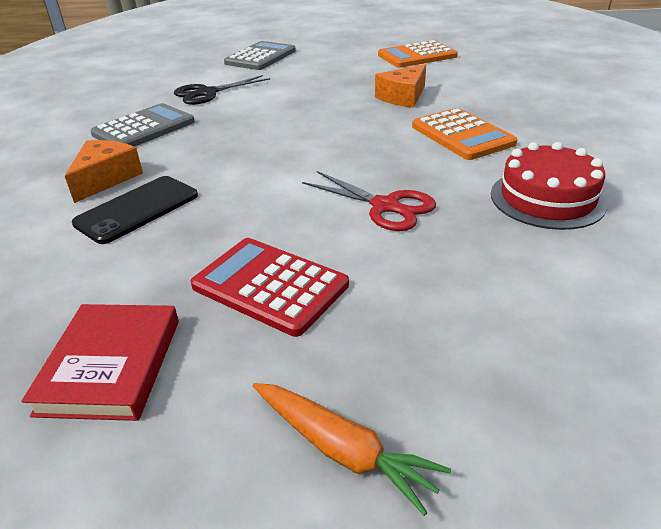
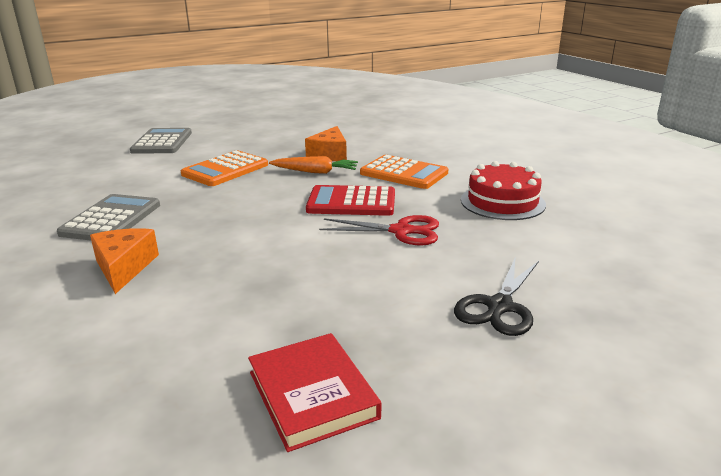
camera: 30 degrees left, 10 degrees down
black phone [72,176,198,244] -> none
black scissors [174,75,270,105] -> black scissors moved to [454,259,539,336]
red calculator [191,238,349,337] -> red calculator moved to [306,185,395,216]
orange carrot [253,383,451,516] -> orange carrot moved to [269,156,358,174]
orange calculator [378,40,458,68] -> orange calculator moved to [181,150,268,186]

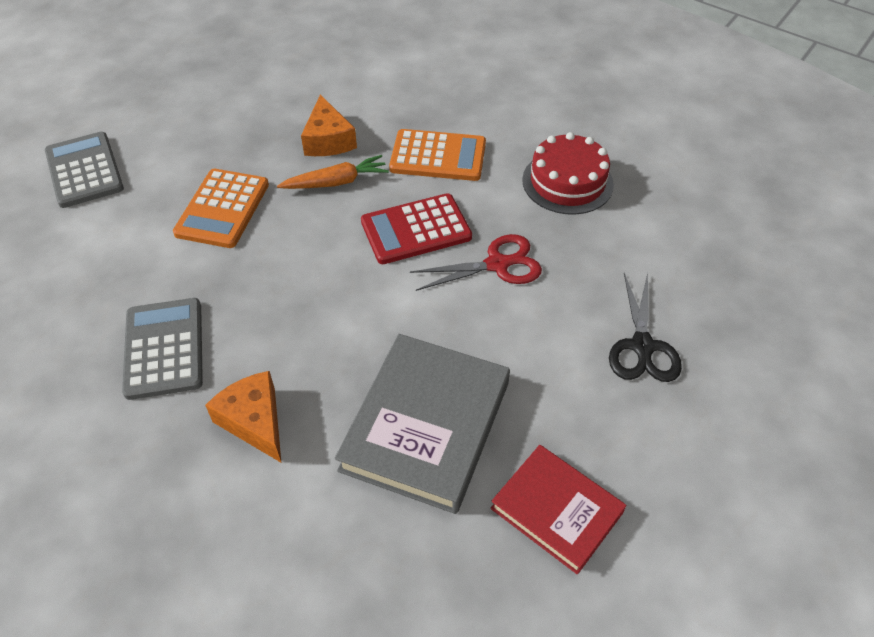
camera: 25 degrees left, 25 degrees up
none -> grey book [335,334,510,514]

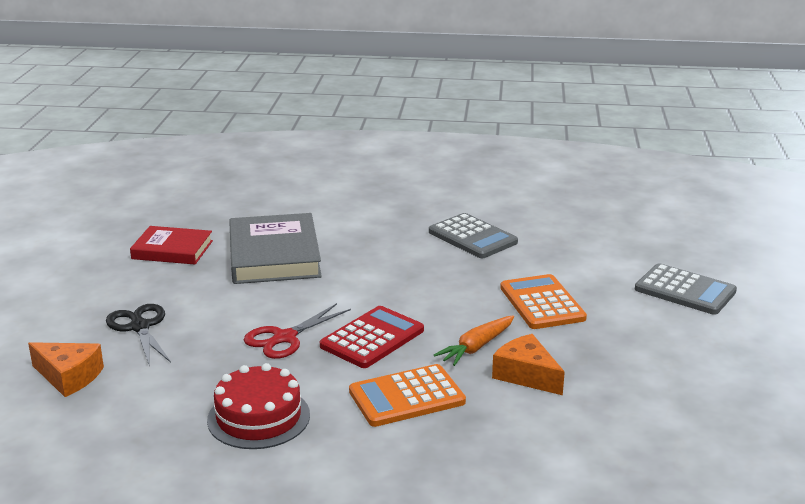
camera: 150 degrees right, 25 degrees down
orange cheese [205,371,281,462] -> orange cheese moved to [28,342,104,397]

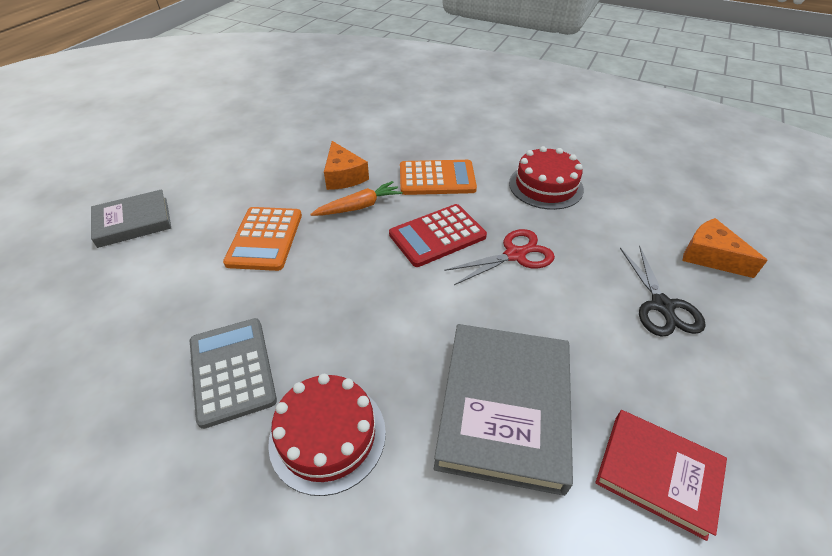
camera: 160 degrees left, 20 degrees up
grey calculator [635,263,737,315] -> grey book [91,189,171,248]
none -> red cake [268,374,386,496]

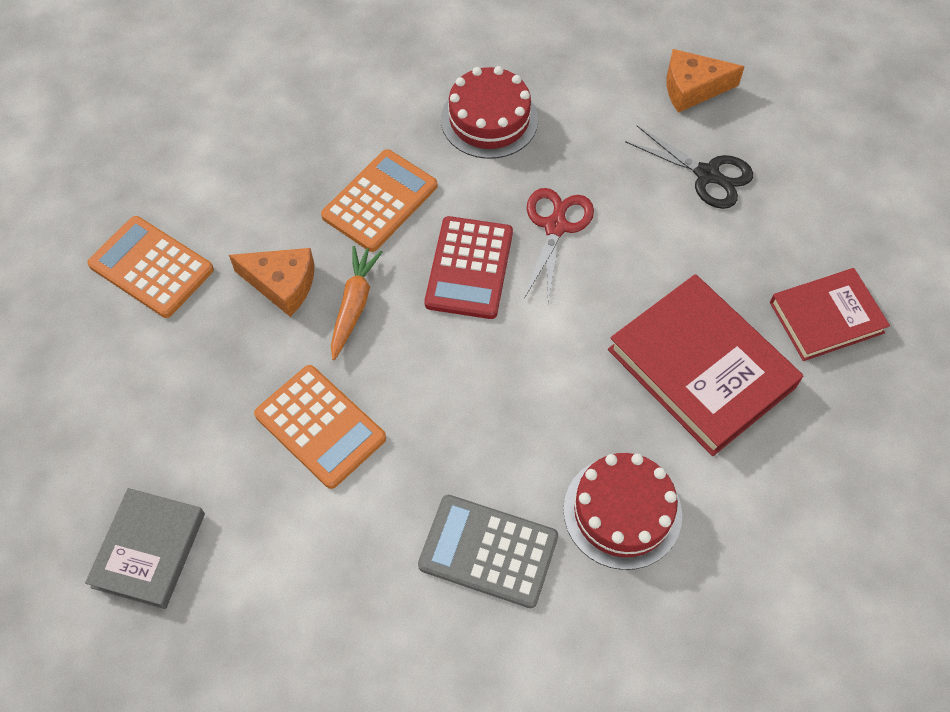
camera: 50 degrees left, 15 degrees up
grey book [434,324,573,496] -> red book [608,274,803,456]
none -> orange calculator [87,216,214,318]

